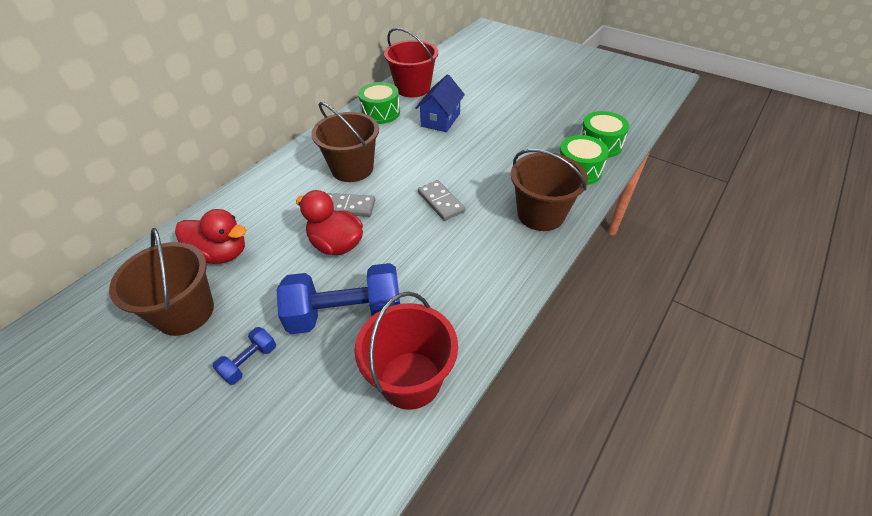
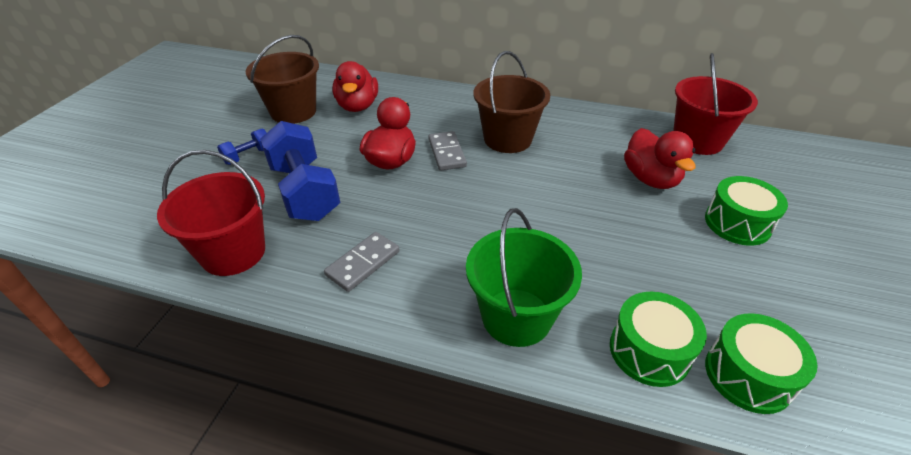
camera: 70 degrees right, 5 degrees down
blue dumbbell [212,327,276,385] -> blue dumbbell turned 60 degrees counterclockwise [217,129,267,165]
green drum [358,82,400,124] -> green drum moved to [705,176,788,246]
blue house [416,74,465,132] -> red duck [624,128,696,189]
grey domino [418,180,465,221] -> grey domino moved to [324,232,400,292]
brown bucket [511,149,588,231] -> green bucket [466,208,582,347]

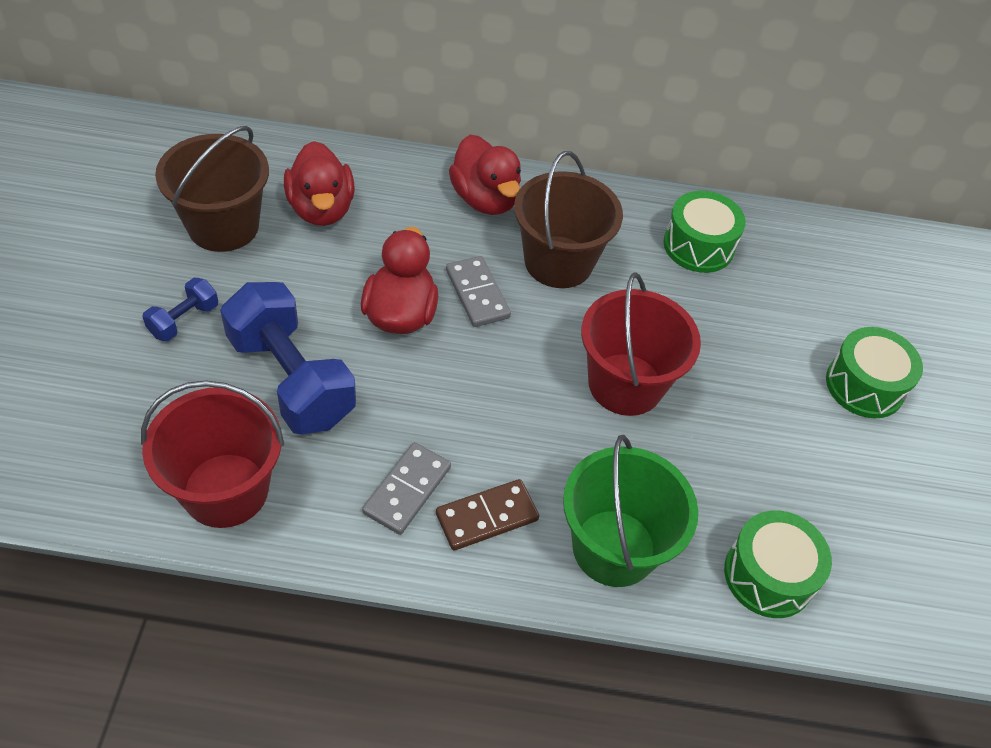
camera: 15 degrees left, 10 degrees up
red duck [624,128,696,189] -> red duck moved to [449,135,521,215]
red bucket [673,53,758,155] -> red bucket moved to [581,272,701,416]
green drum [705,313,817,414] -> green drum moved to [663,191,746,273]
none -> brown domino [436,479,539,551]

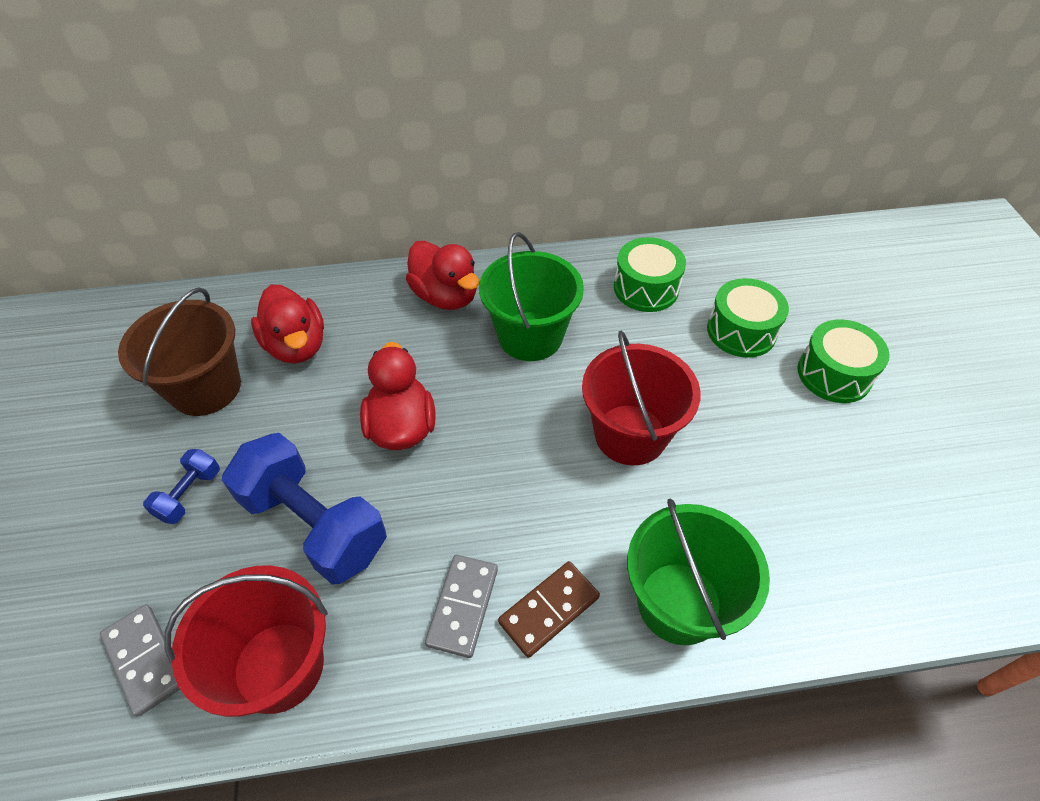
camera: 10 degrees left, 0 degrees up
grey domino [446,256,511,327] -> grey domino moved to [100,604,180,717]
brown bucket [514,151,623,288] -> green bucket [479,232,584,361]
green drum [724,510,832,618] -> green drum moved to [707,278,789,358]

